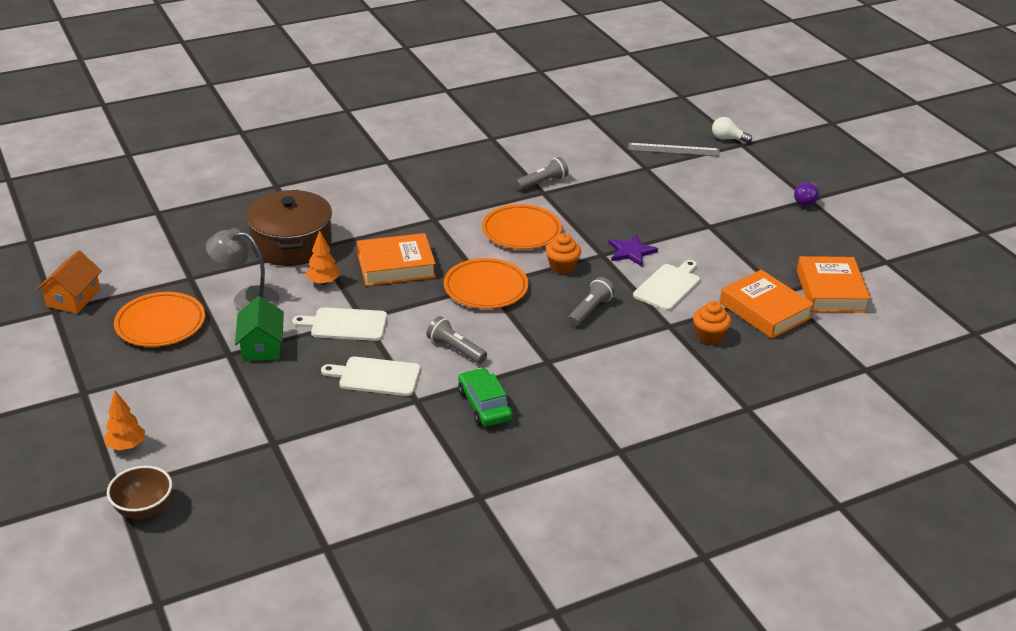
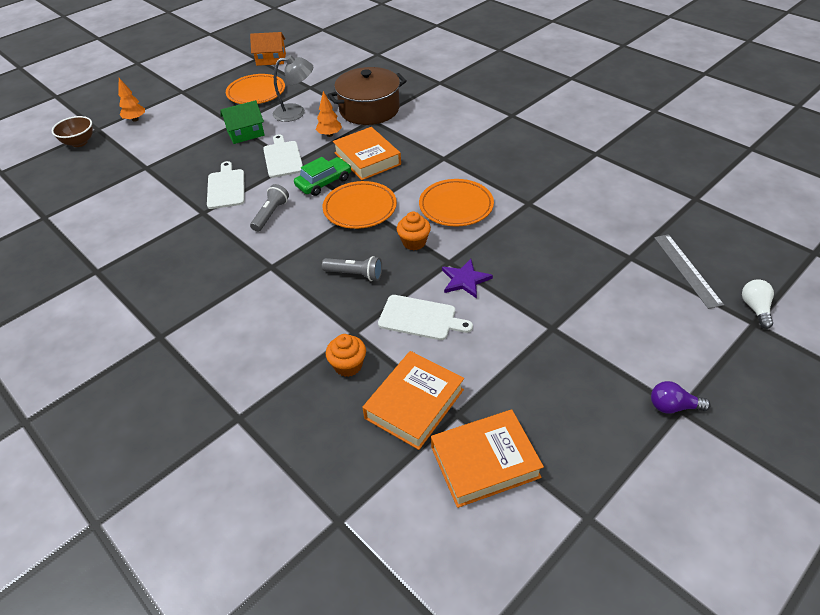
camera: 75 degrees right, 10 degrees up
grey lamp [206,228,279,311] -> grey lamp turned 90 degrees clockwise [273,55,313,122]
green car [458,368,512,426] -> green car moved to [294,157,351,196]
grey flashlight [515,157,569,190] -> none

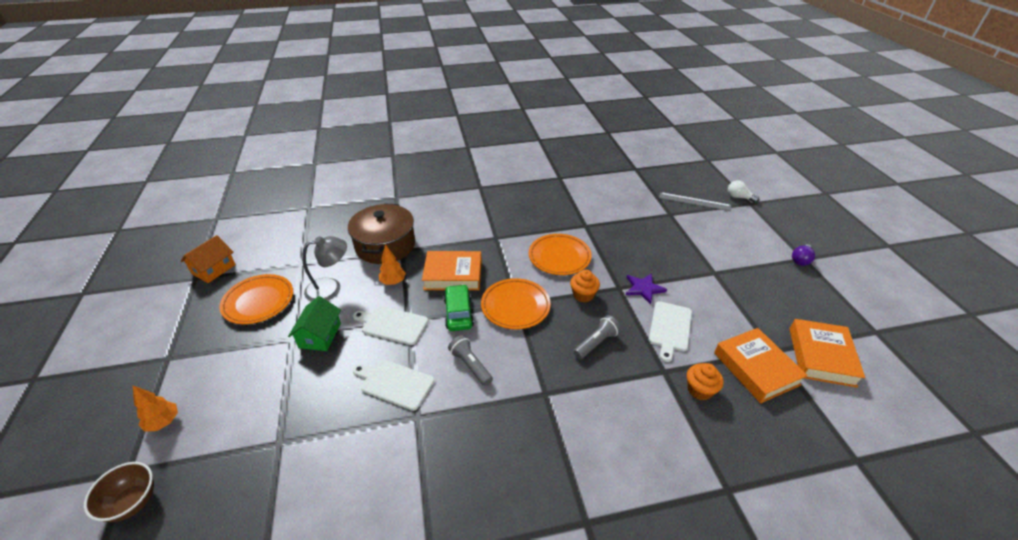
camera: 60 degrees left, 5 degrees down
grey lamp [273,55,313,122] -> grey lamp turned 45 degrees clockwise [302,236,347,302]
white cutting board [378,295,473,340] -> white cutting board turned 150 degrees clockwise [649,301,692,362]

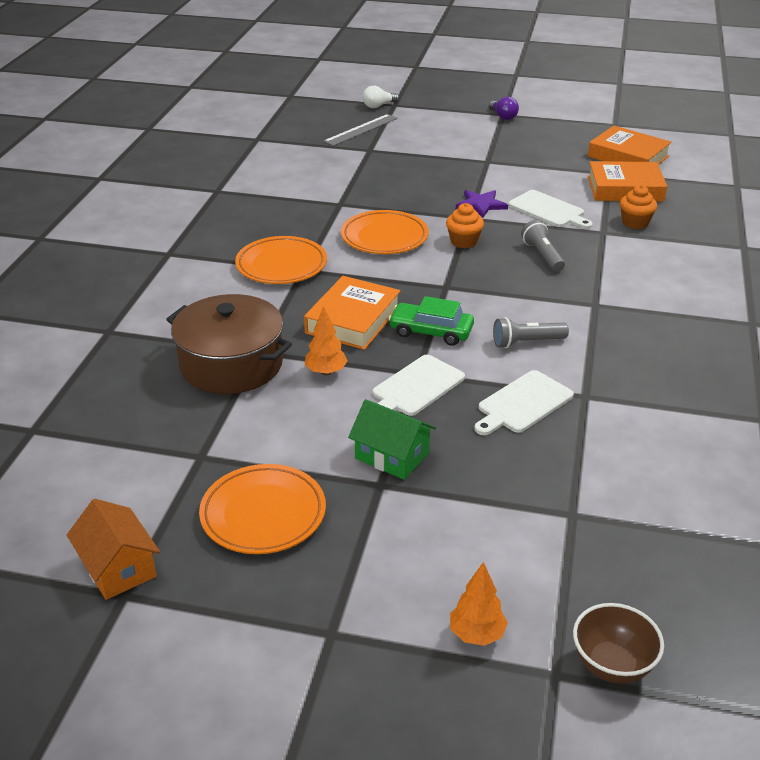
camera: 65 degrees left, 5 degrees down
grey lamp [302,236,347,302] -> none
orange plate [481,278,551,329] -> orange plate moved to [235,236,327,284]

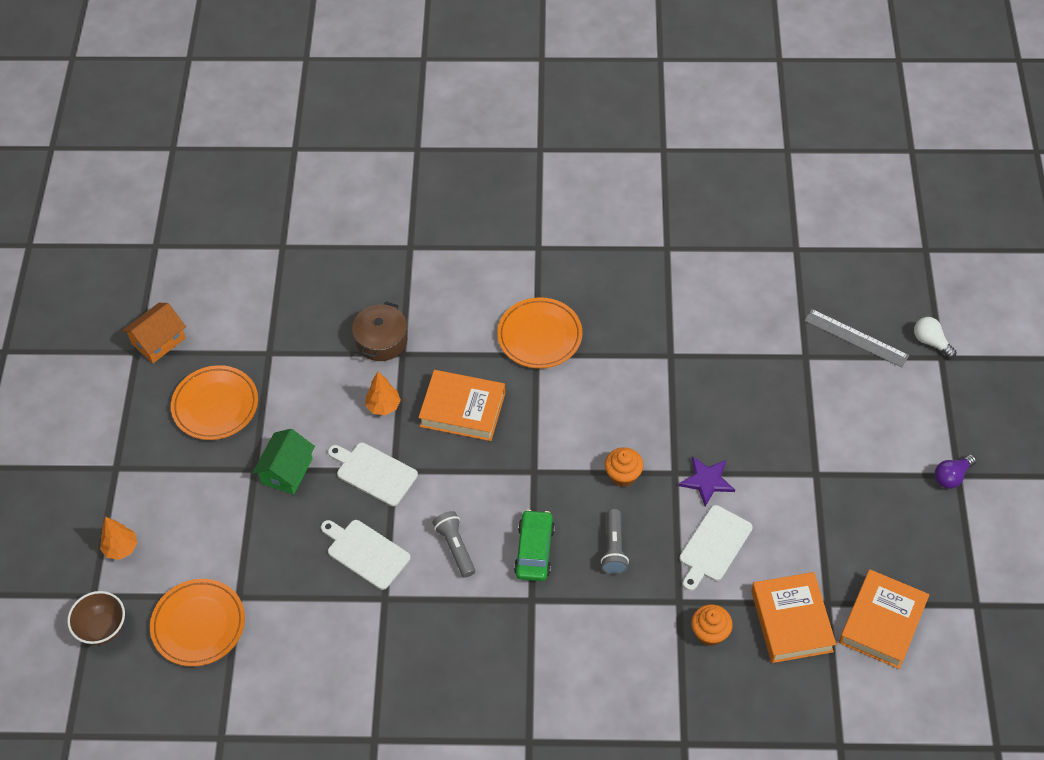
camera: 80 degrees right, 20 degrees up
brown pot [166,294,292,394] -> brown pot [352,301,407,361], size x0.62
orange plate [341,210,429,254] -> orange plate moved to [150,579,245,667]
green car [388,296,474,346] -> green car moved to [514,509,555,581]
grey flashlight [521,220,565,272] -> grey flashlight turned 120 degrees clockwise [601,509,629,575]

